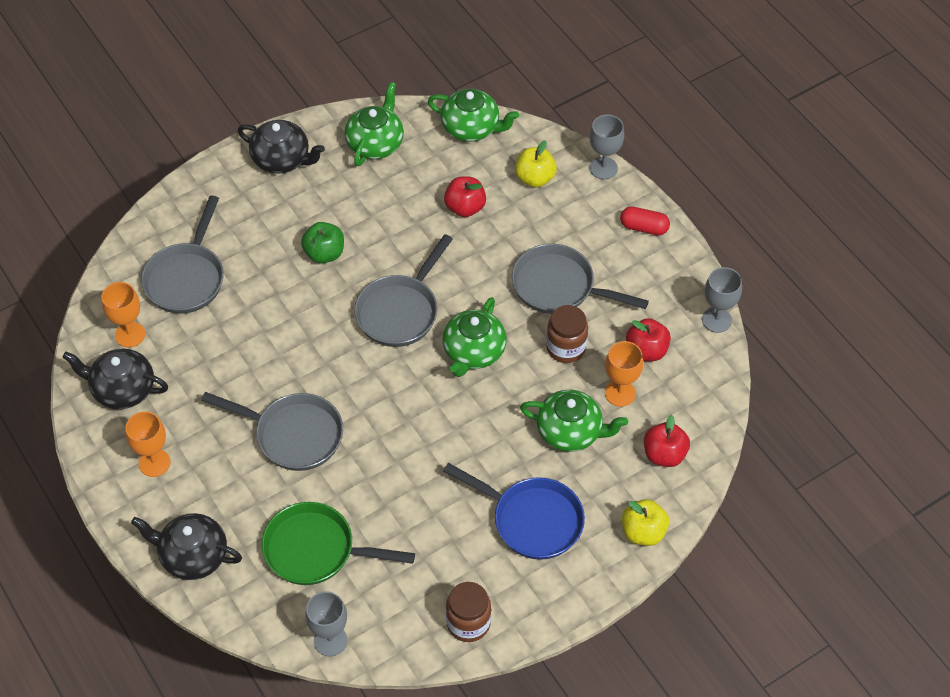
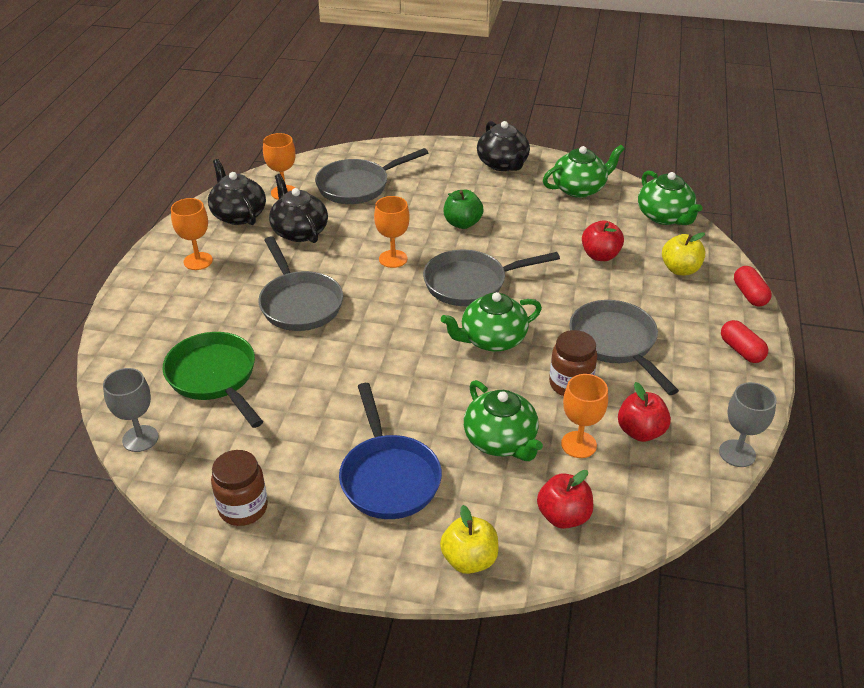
camera: 45 degrees right, 15 degrees down
black teapot [131,513,242,580] -> black teapot moved to [269,174,328,243]
grey goblet [590,115,624,179] -> red capsule [734,266,772,307]
none -> orange goblet [374,196,410,268]

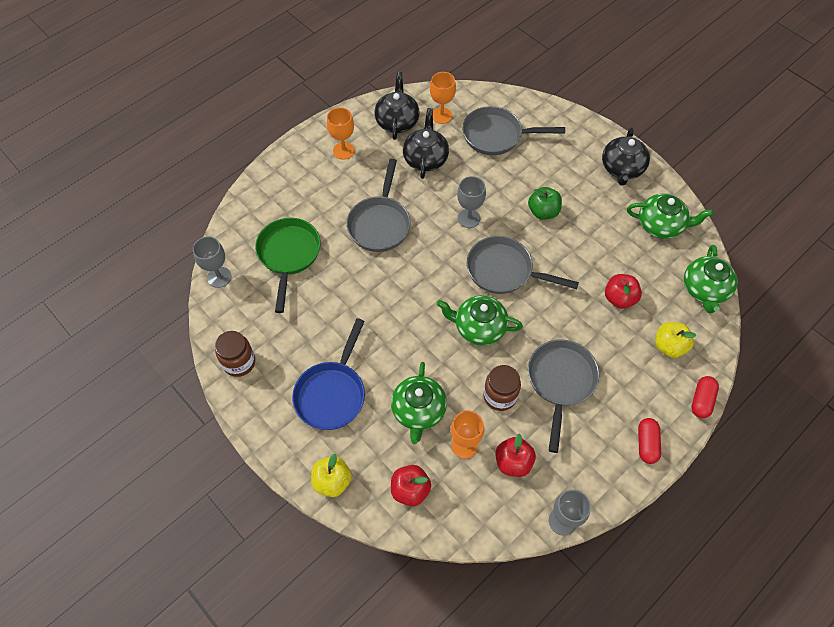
camera: 35 degrees right, 20 degrees up
orange goblet [374,196,410,268] -> grey goblet [457,176,486,228]

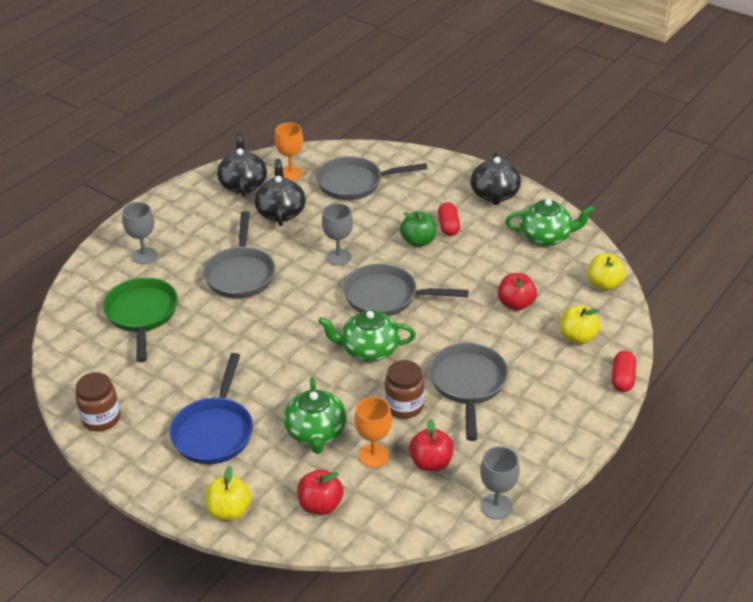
camera: 10 degrees left, 20 degrees down
grey goblet [193,236,232,288] -> grey goblet moved to [122,202,157,264]
orange goblet [327,107,355,160] -> none
red capsule [638,418,661,464] -> red capsule moved to [438,202,460,236]
green teapot [684,245,738,313] -> yellow apple [587,254,626,291]

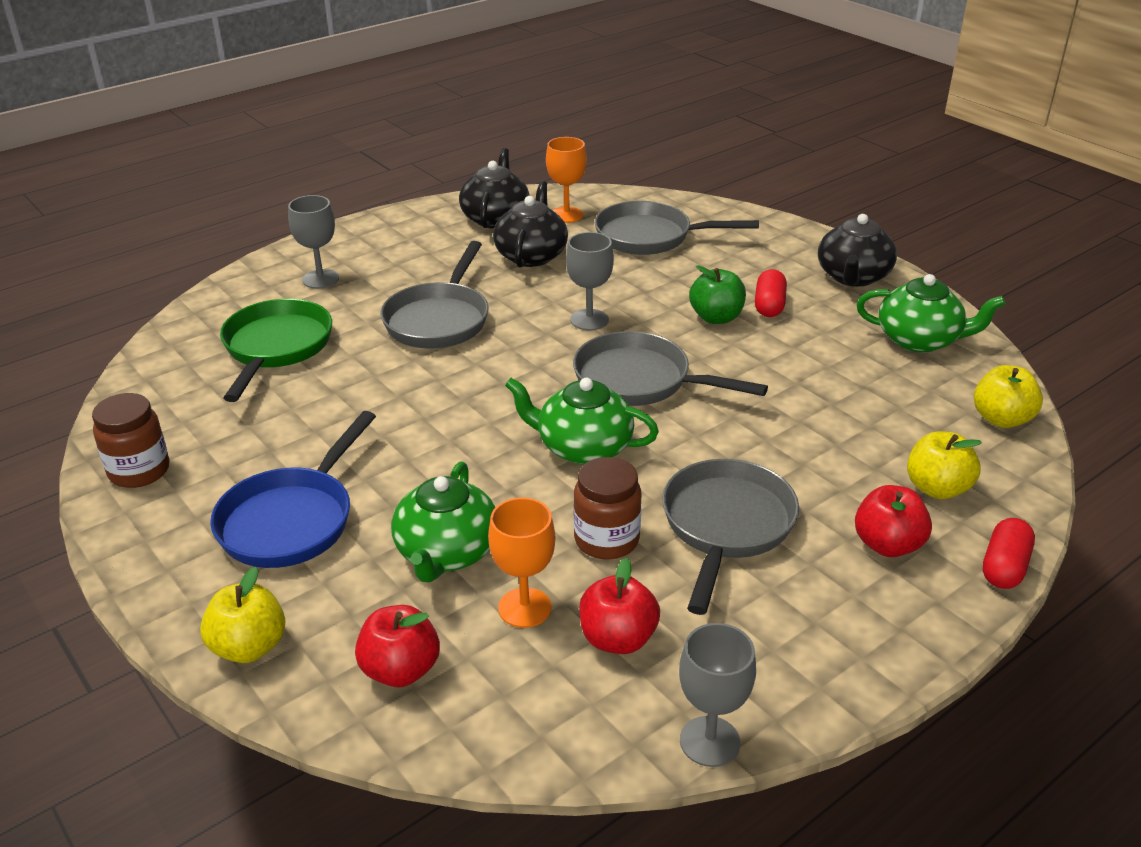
camera: 15 degrees right, 5 degrees down
red apple [498,273,537,311] -> red apple moved to [855,485,932,557]

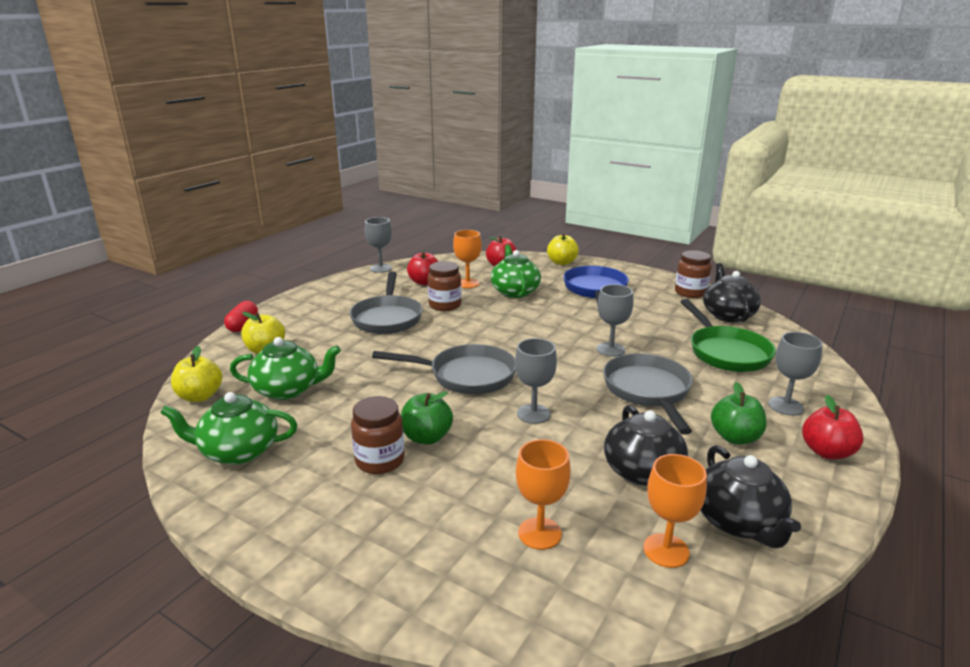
camera: 160 degrees right, 10 degrees down
green teapot [505,378,659,464] -> green teapot moved to [230,337,341,400]
grey pan [595,201,759,255] -> orange goblet [516,439,571,550]
red capsule [755,269,787,317] -> brown jar [351,396,404,474]
black teapot [818,214,897,287] -> black teapot moved to [703,263,761,322]
red apple [855,485,932,557] -> red apple moved to [802,395,864,460]
none -> grey goblet [597,284,634,357]
none -> green apple [711,382,767,444]

